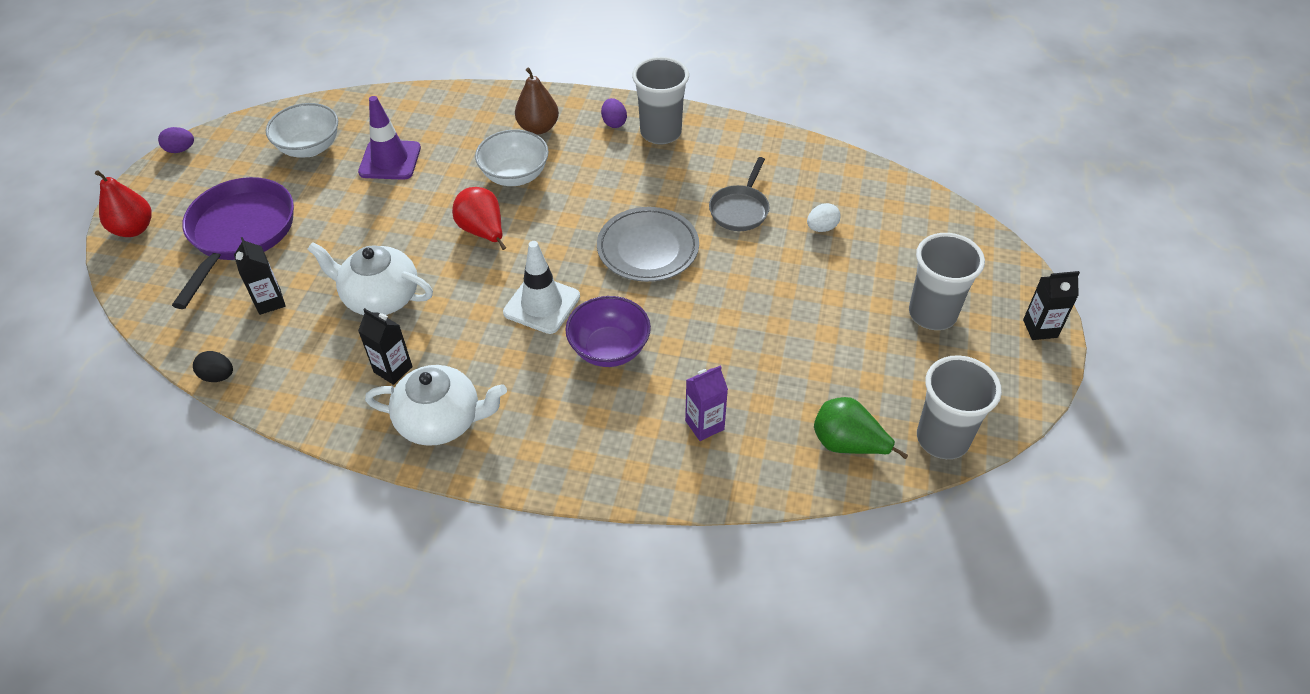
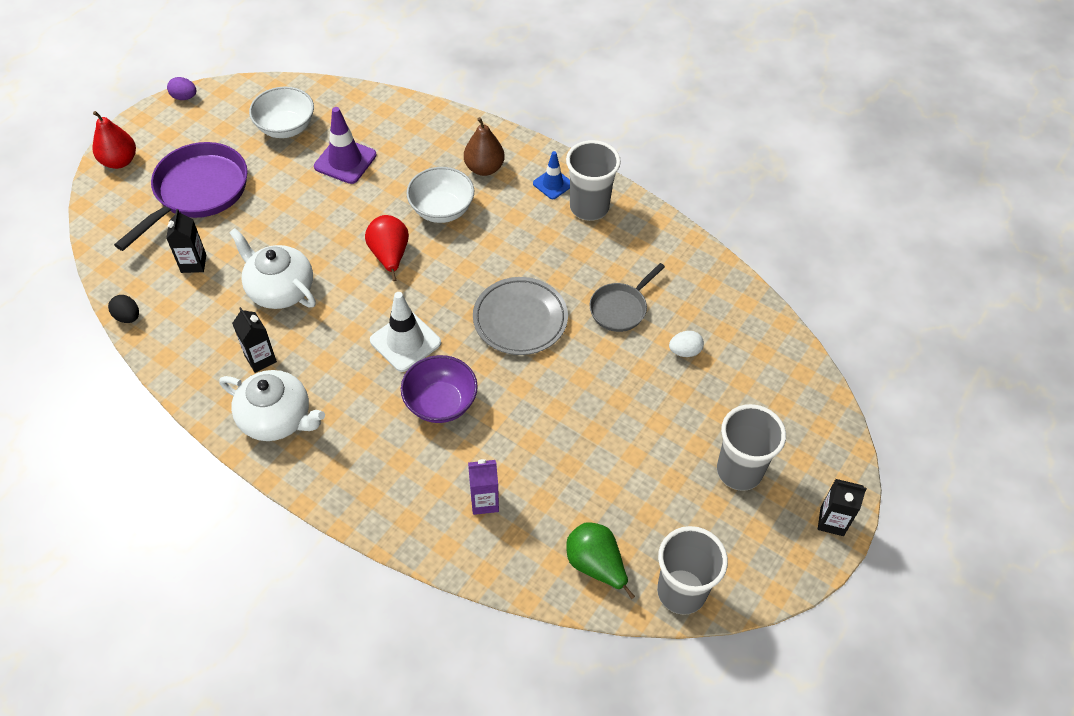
camera: 20 degrees right, 5 degrees up
purple egg [601,98,627,128] -> blue traffic cone [533,151,570,199]

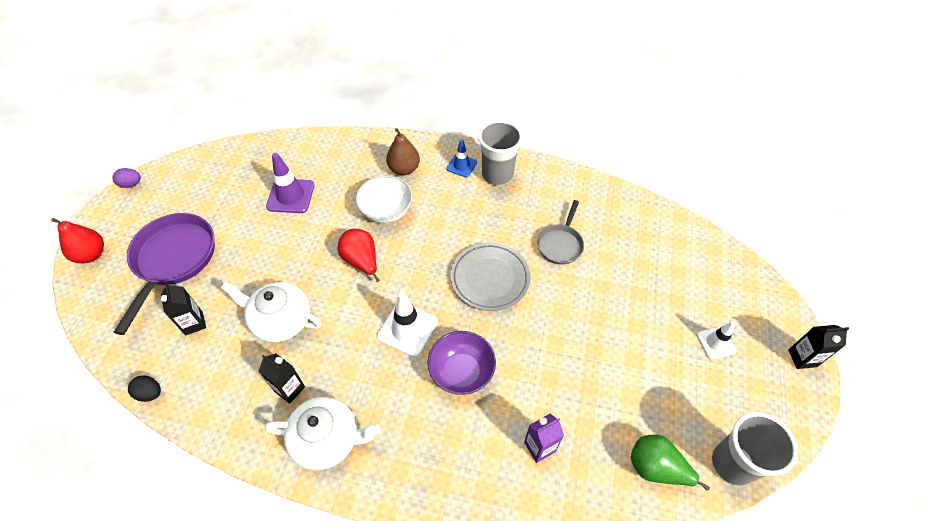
camera: 20 degrees left, 0 degrees up
white bowl [249,87,314,138] -> none
white egg [669,331,704,357] -> none
grey cup [717,404,786,491] -> white traffic cone [697,321,737,359]

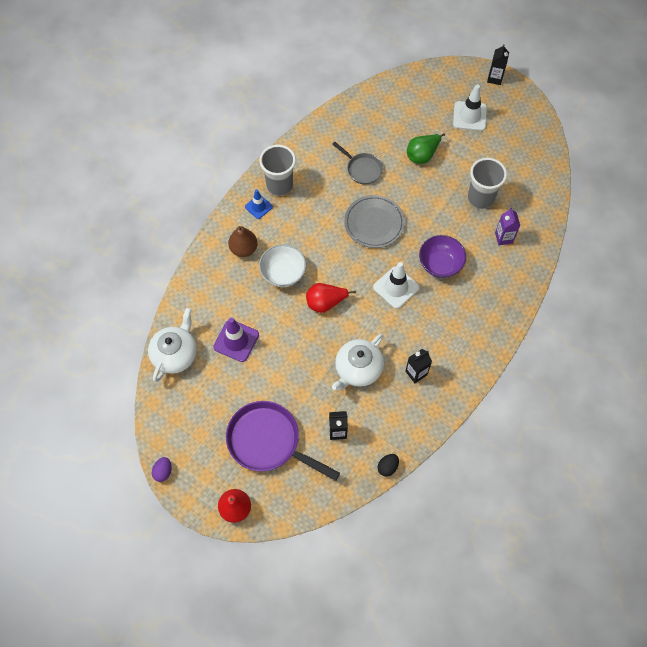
camera: 70 degrees left, 10 degrees up
white teapot [265,397,381,470] -> white teapot moved to [148,308,197,382]
green pear [631,435,710,491] -> green pear moved to [407,133,445,164]
white traffic cone [697,321,737,359] -> white traffic cone [453,84,487,131], size x1.60
grey cup [712,412,798,486] -> grey cup moved to [468,158,507,209]

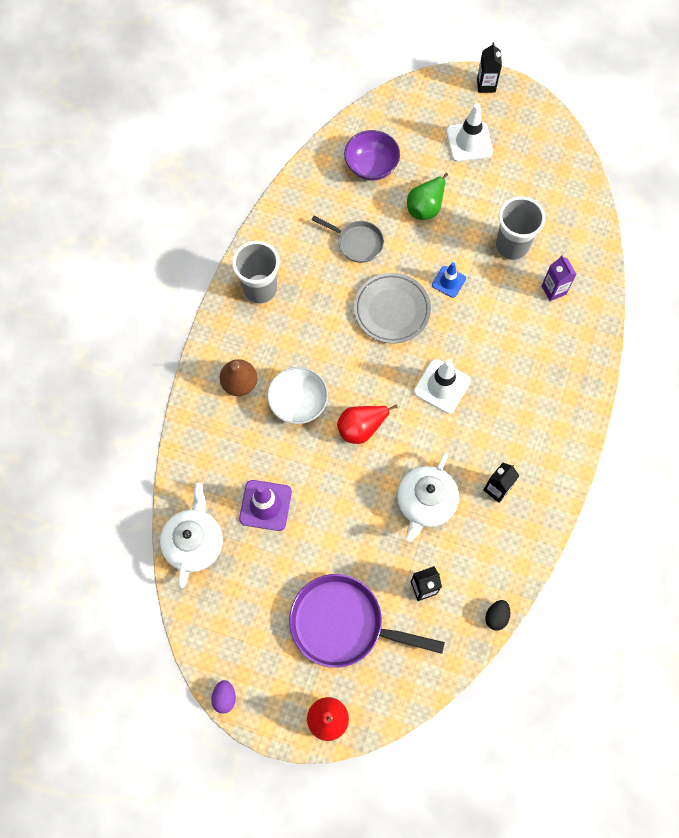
camera: 15 degrees left, 5 degrees up
blue traffic cone [245,189,273,219] -> blue traffic cone moved to [432,262,466,298]
purple bowl [419,235,466,278] -> purple bowl moved to [344,130,400,181]

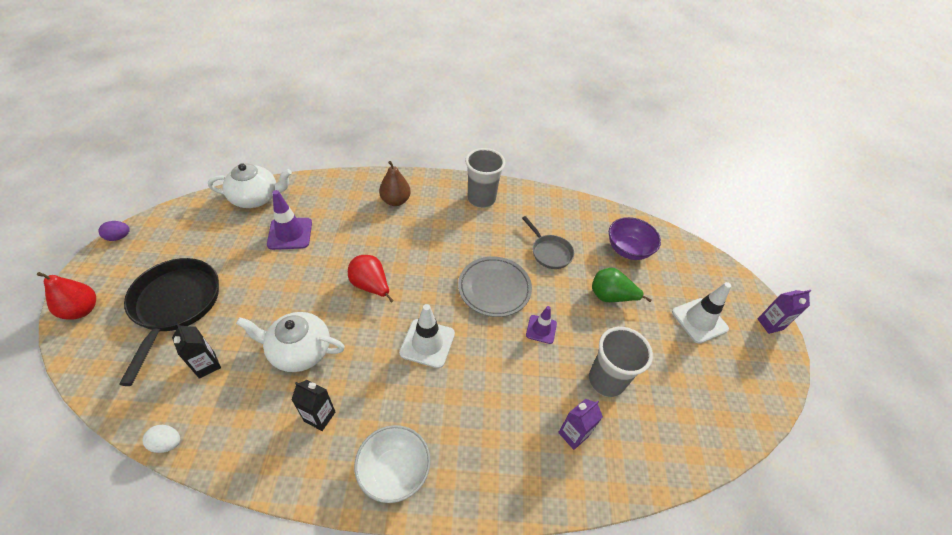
camera: 70 degrees right, 20 degrees down
white bowl [267,367,328,424] -> white bowl moved to [354,425,431,503]
purple pan [289,574,445,668] -> black pan [119,258,219,386]
grey pan [312,216,384,263] -> grey pan turned 45 degrees counterclockwise [522,216,574,269]
blue traffic cone [432,262,466,298] -> purple traffic cone [526,306,557,344]
black carton [477,42,502,93] -> purple carton [757,290,812,334]
black egg [485,600,510,631] -> white egg [143,425,180,453]

